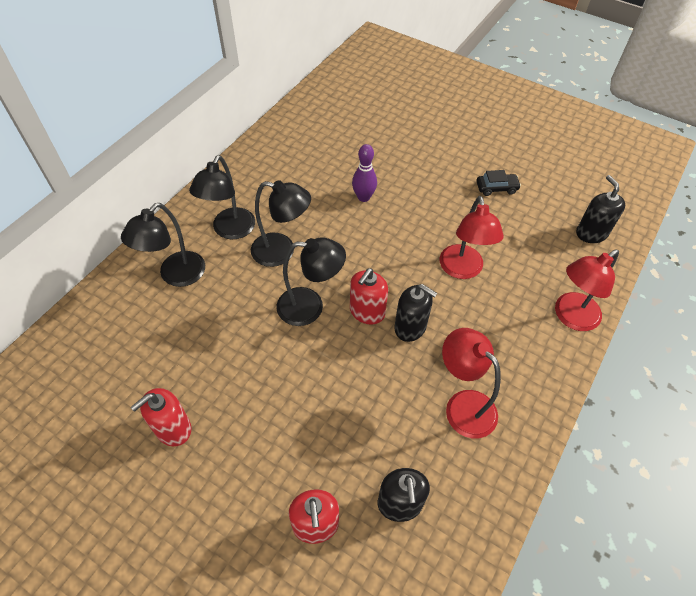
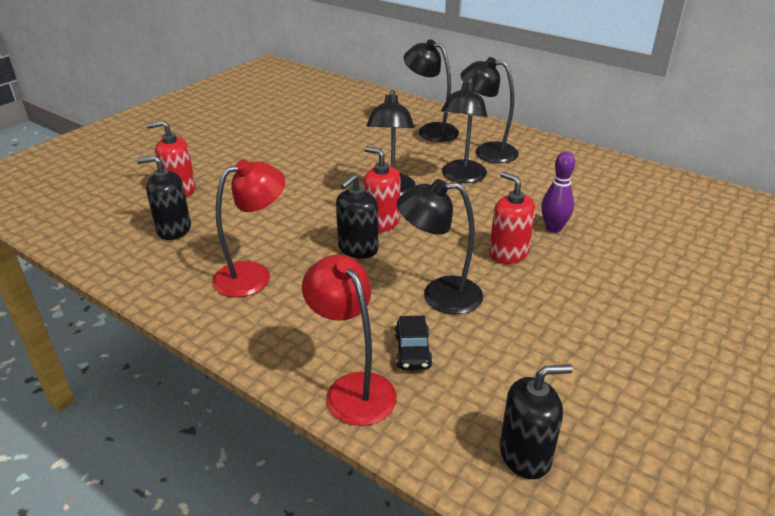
camera: 95 degrees right, 20 degrees down
red soap dispenser [131,388,192,446] -> red soap dispenser moved to [489,172,535,264]
red lamp [440,196,504,279] -> black lamp [397,179,483,314]
black car [477,170,521,196] -> black car moved to [395,316,433,370]

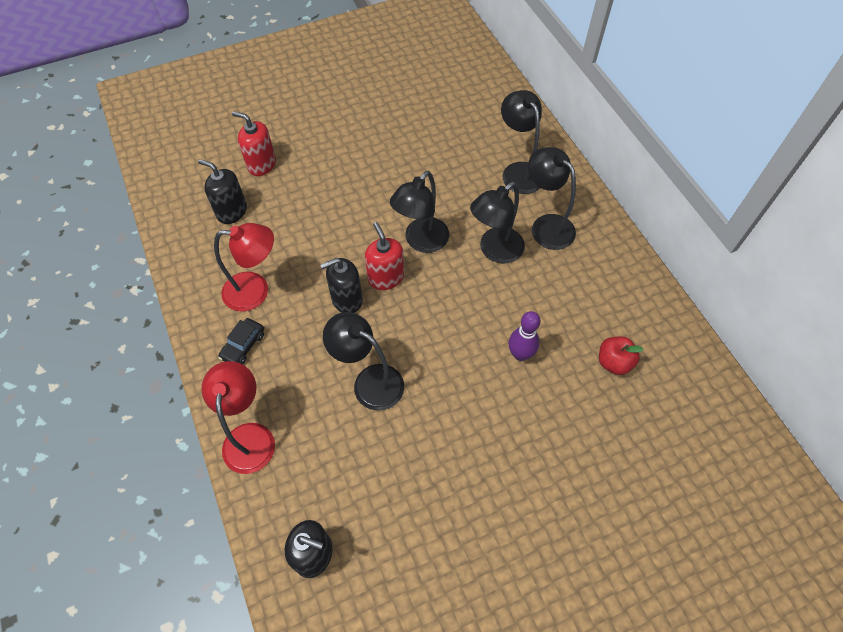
camera: 30 degrees right, 25 degrees up
black car [395,316,433,370] -> black car moved to [218,318,264,365]
red soap dispenser [489,172,535,264] -> none
none -> red apple [599,336,643,375]

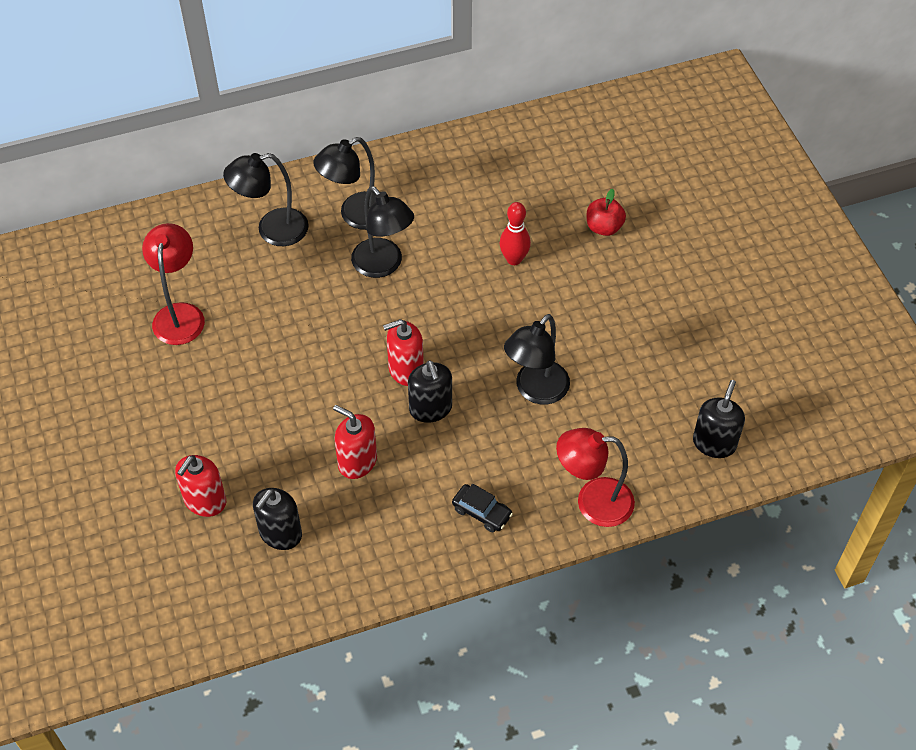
camera: 85 degrees left, 5 degrees down
red lamp [214,223,274,312] -> red lamp moved to [142,223,205,345]
black lamp [390,171,449,253] -> none
purple bowling pin [508,311,541,361] -> red bowling pin [500,202,531,265]
red apple [599,336,643,375] -> red apple moved to [587,189,626,236]
none -> red soap dispenser [333,405,377,479]

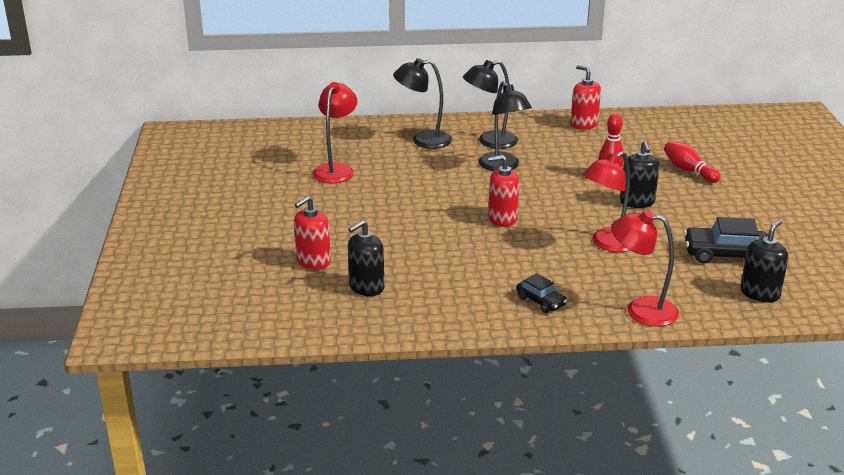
camera: 15 degrees right, 25 degrees down
red soap dispenser [333,405,377,479] -> red soap dispenser moved to [571,65,601,130]
black soap dispenser [408,361,452,423] -> black soap dispenser moved to [620,141,659,208]
black lamp [504,314,570,405] -> red lamp [583,151,630,252]
red apple [587,189,626,236] -> red bowling pin [664,141,721,183]
none -> black car [684,217,768,263]

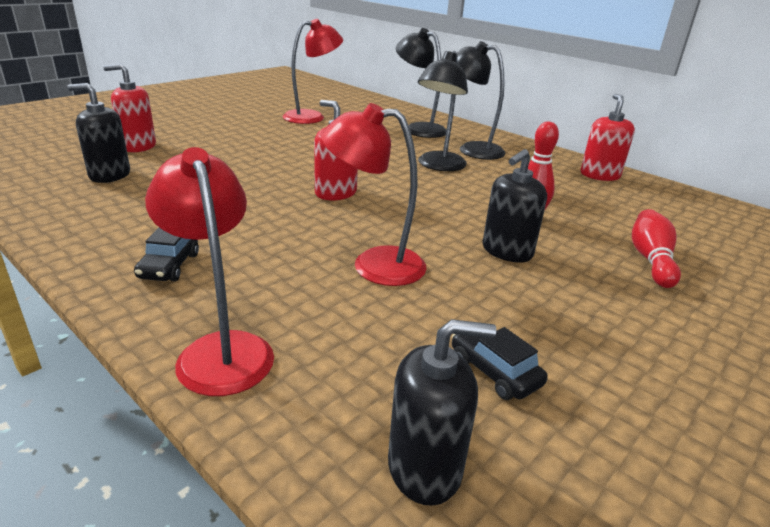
camera: 45 degrees right, 0 degrees up
black car [684,217,768,263] -> black car [452,327,548,400], size x0.60

